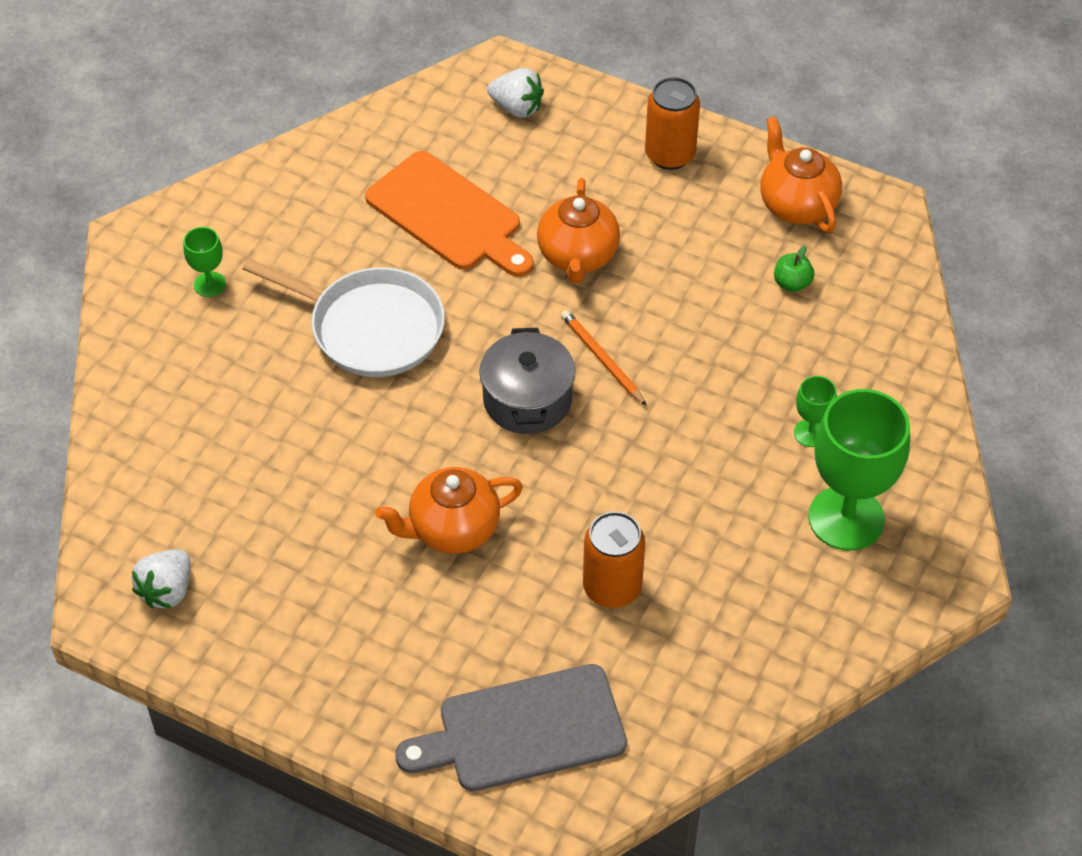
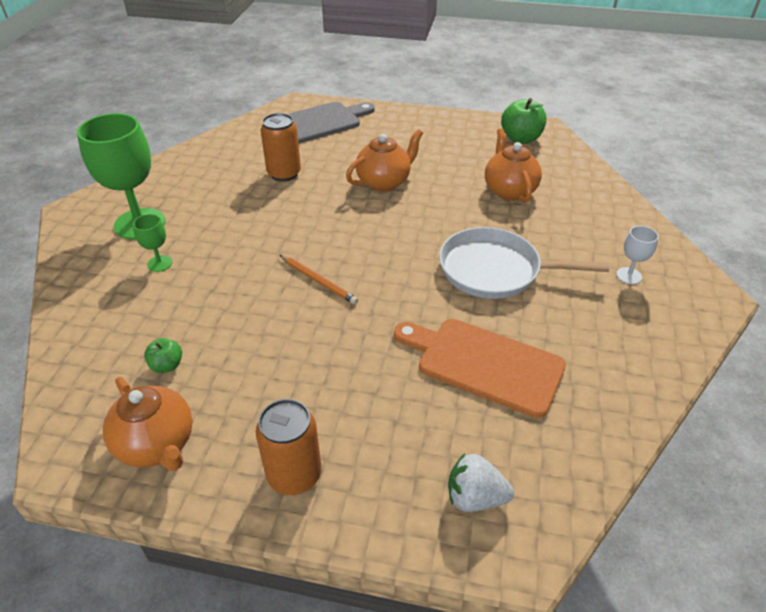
camera: 165 degrees right, 10 degrees down
white strawberry [132,550,190,608] -> green apple [501,98,546,144]
green goblet [183,227,226,297] -> white goblet [616,226,659,284]
grey pot [479,328,575,434] -> none
orange teapot [537,178,620,284] -> orange teapot moved to [485,129,542,203]

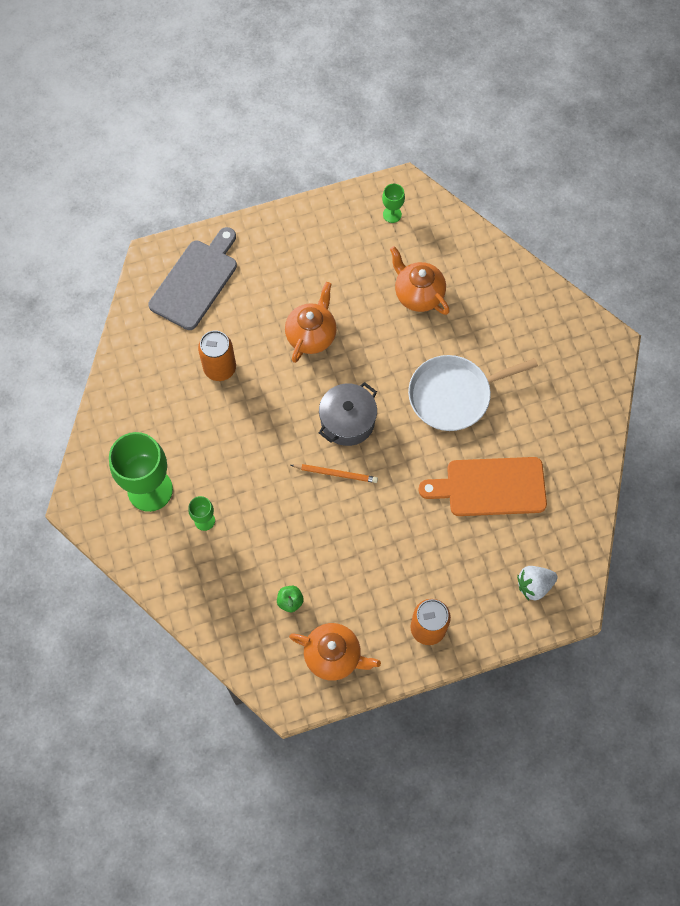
camera: 30 degrees left, 25 degrees up
green apple [501,98,546,144] -> green goblet [382,184,405,223]
white goblet [616,226,659,284] -> none
none -> grey pot [319,382,377,446]

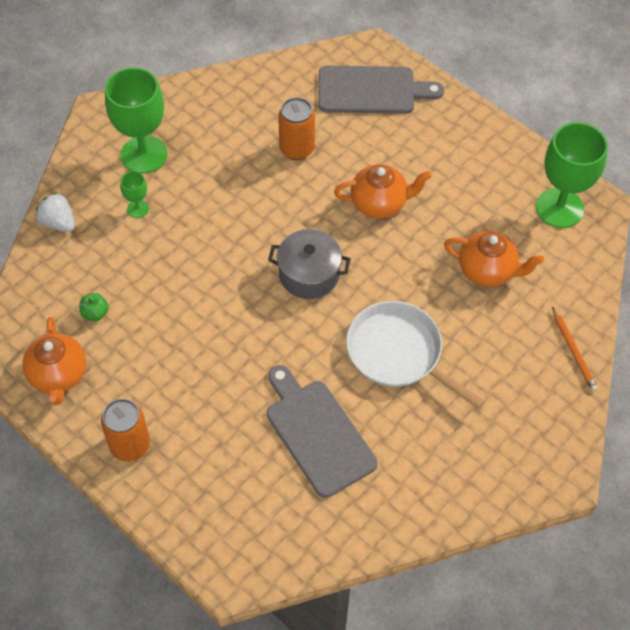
camera: 60 degrees right, 10 degrees down
orange pencil [291,464,378,483] -> orange pencil moved to [552,306,598,392]
green goblet [382,184,405,223] -> green goblet [536,122,608,228], size x2.20
orange teapot [390,246,450,315] -> orange teapot turned 90 degrees clockwise [444,230,544,287]
orange cutting board [418,457,547,516] -> grey cutting board [267,365,378,498]
white strawberry [517,566,558,600] -> white strawberry moved to [36,192,75,232]

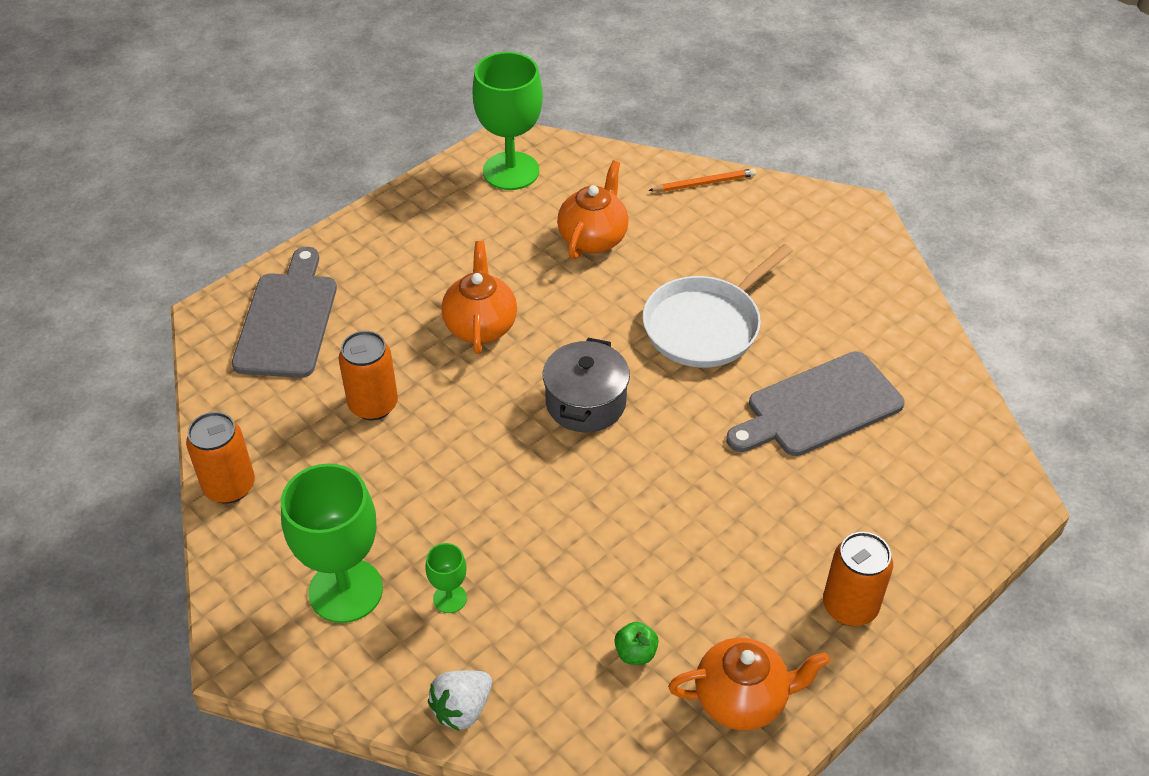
camera: 85 degrees left, 10 degrees down
none -> orange can [186,412,255,504]

